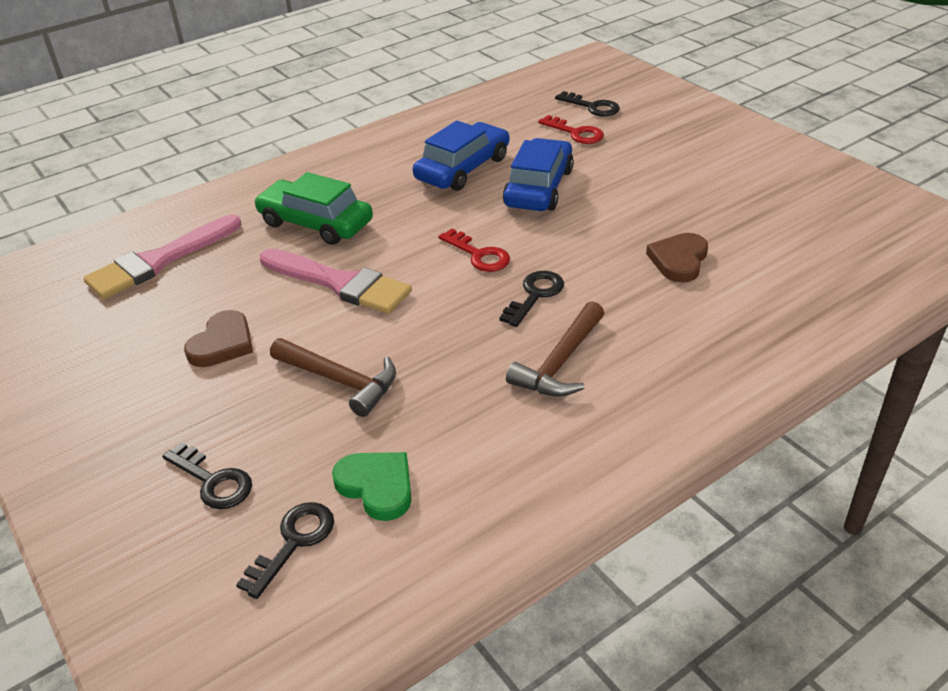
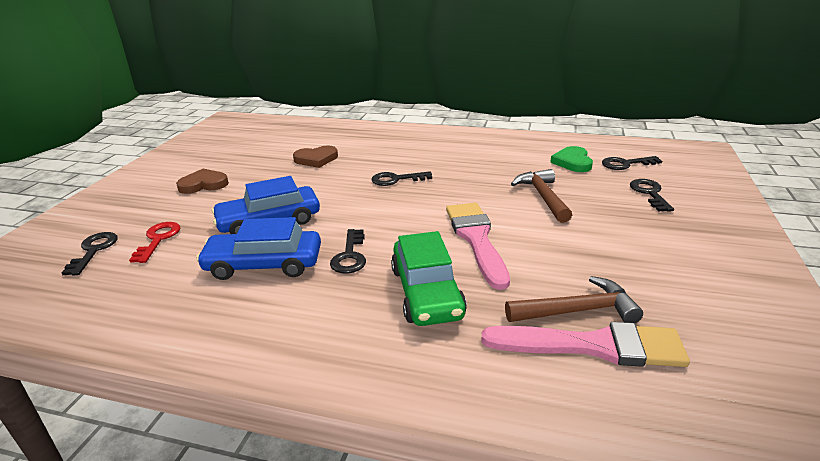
camera: 130 degrees left, 10 degrees down
brown heart [184,310,253,367] -> brown heart moved to [176,169,229,194]
red key [438,229,510,272] -> none
brown hammer [506,301,604,397] -> brown hammer moved to [505,276,643,323]
none -> black key [330,229,366,274]

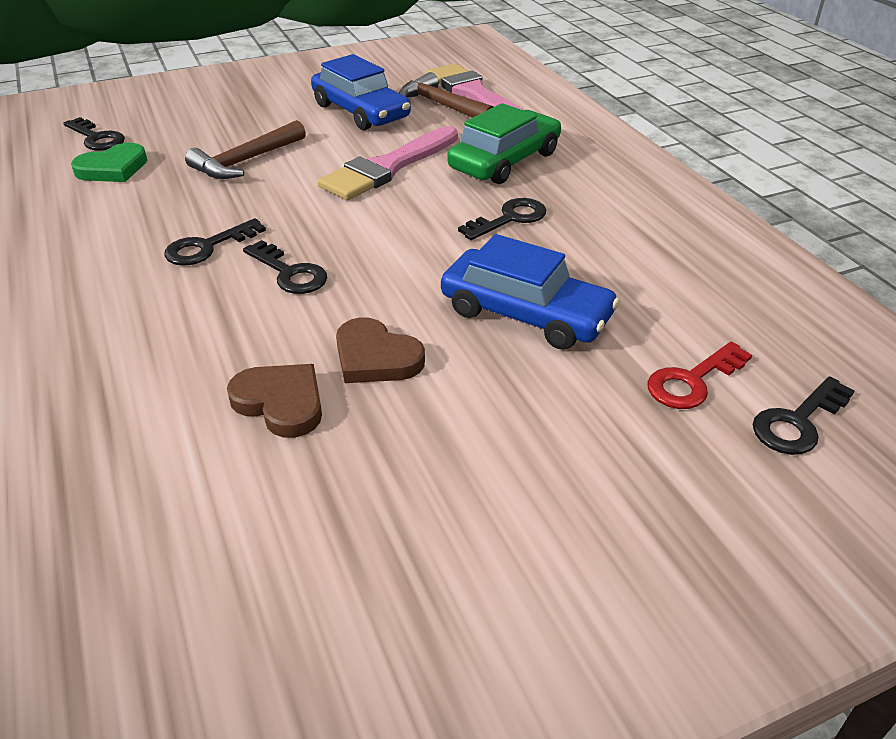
camera: 130 degrees left, 10 degrees up
brown heart [176,169,229,194] -> brown heart moved to [336,317,425,383]
blue car [196,217,321,280] -> blue car moved to [311,54,411,130]
black key [630,179,674,212] -> black key moved to [165,218,266,266]

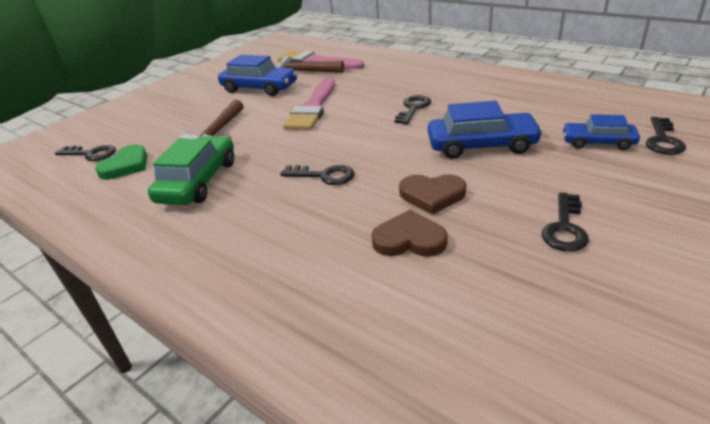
camera: 25 degrees left, 5 degrees down
black key [165,218,266,266] -> black key moved to [542,193,589,251]
green car [447,103,561,184] -> green car moved to [148,136,234,205]
red key [647,341,752,409] -> blue car [562,114,640,150]

